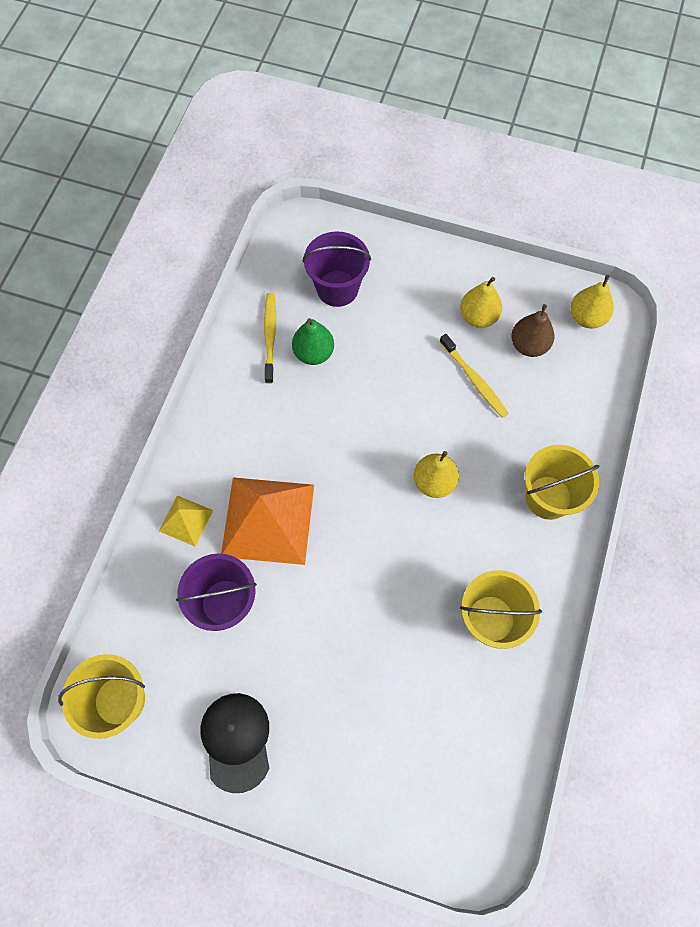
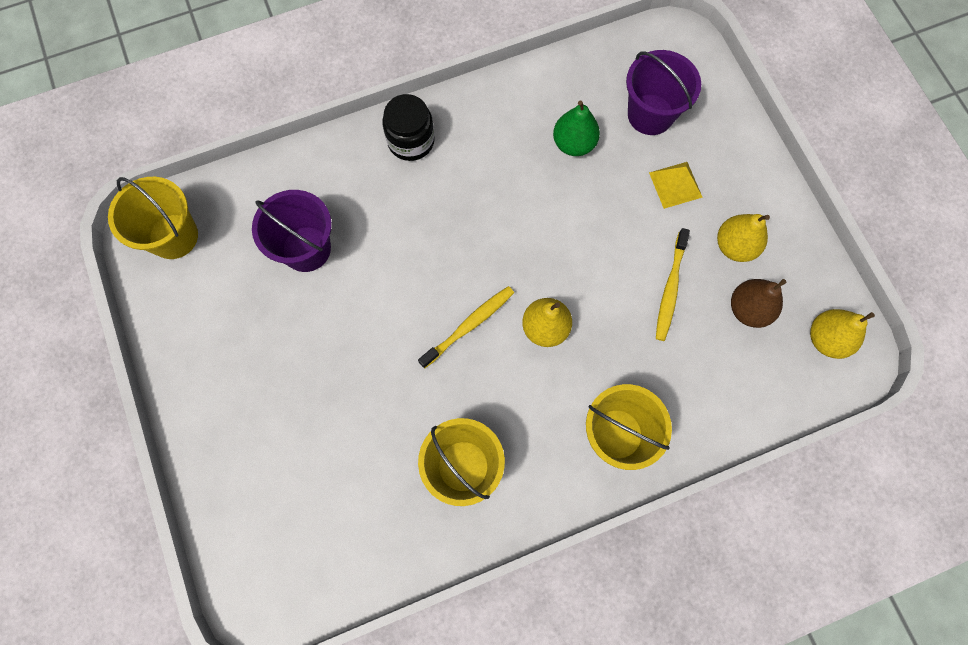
camera: 50 degrees right, 5 degrees up
yellow pyramid [159,496,213,546] -> yellow pyramid moved to [649,162,703,209]
black cap [200,693,269,793] -> none
orange pyramid [221,477,314,565] -> none
yellow toothbrush [264,293,276,384] -> yellow toothbrush moved to [418,286,514,368]
none -> black jar [382,94,435,161]

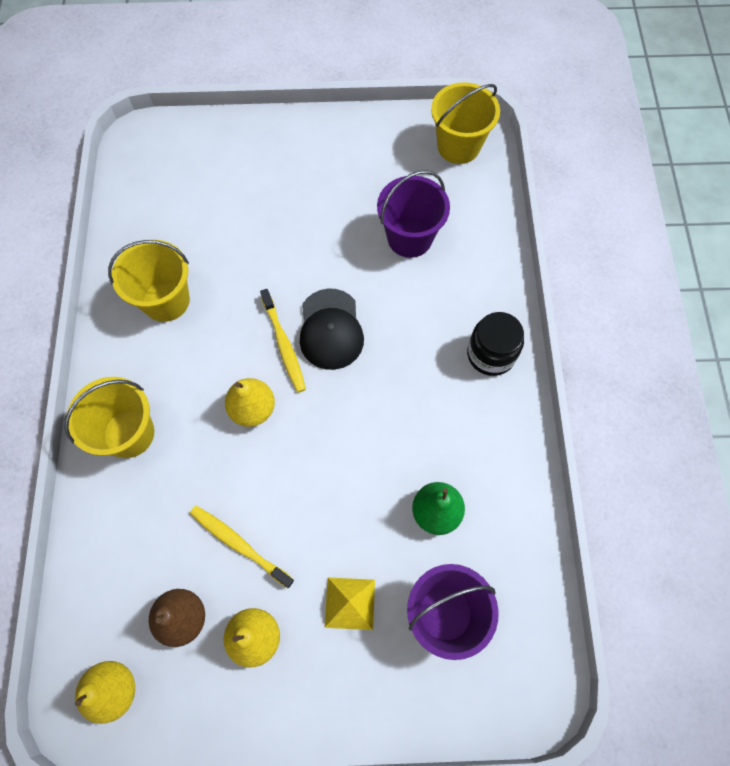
camera: 110 degrees right, 5 degrees down
none -> black cap [300,288,364,370]

